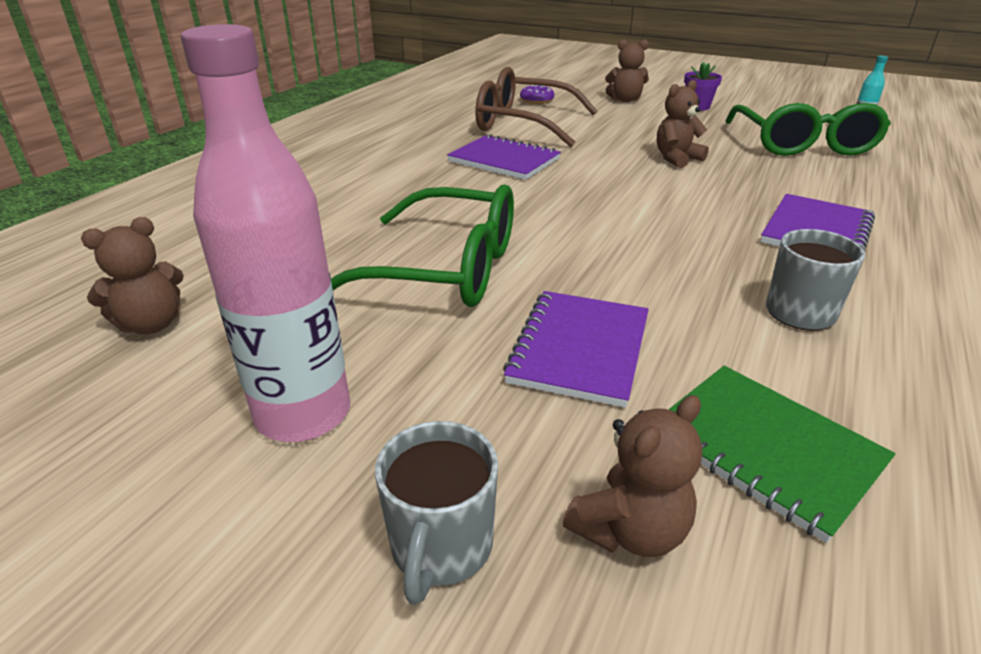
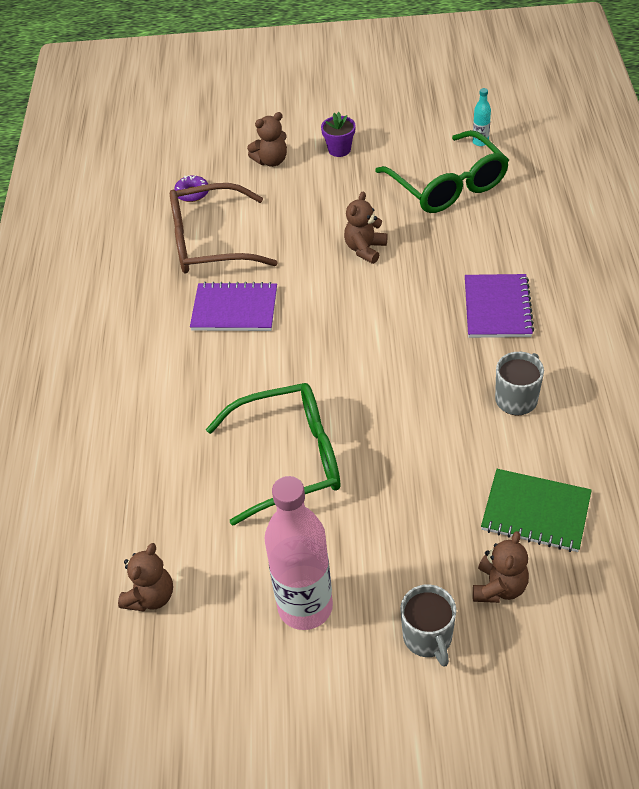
camera: 25 degrees left, 15 degrees up
purple notebook [503,291,649,408] -> none

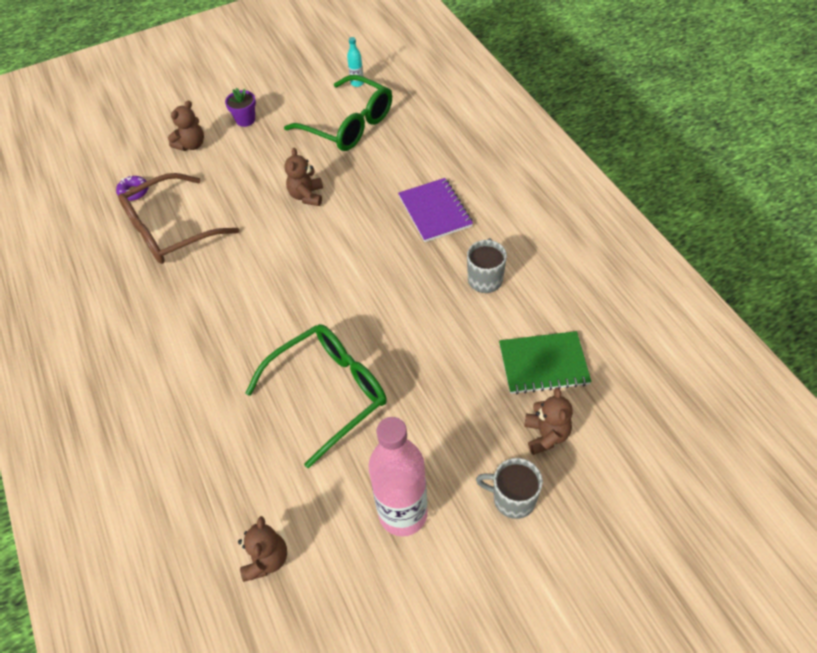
camera: 25 degrees left, 5 degrees up
purple notebook [190,282,277,331] -> none
grey mug [400,584,456,667] -> grey mug turned 150 degrees clockwise [476,458,543,519]

